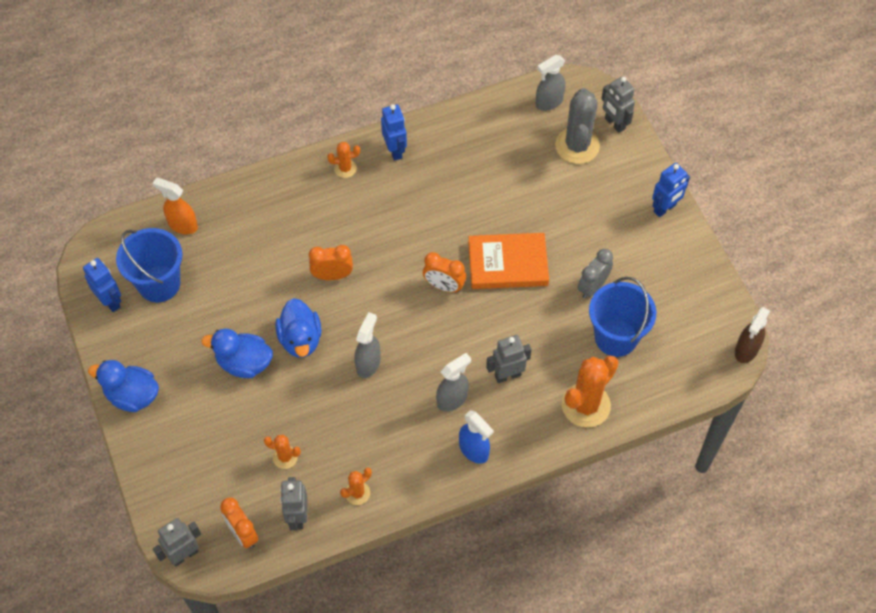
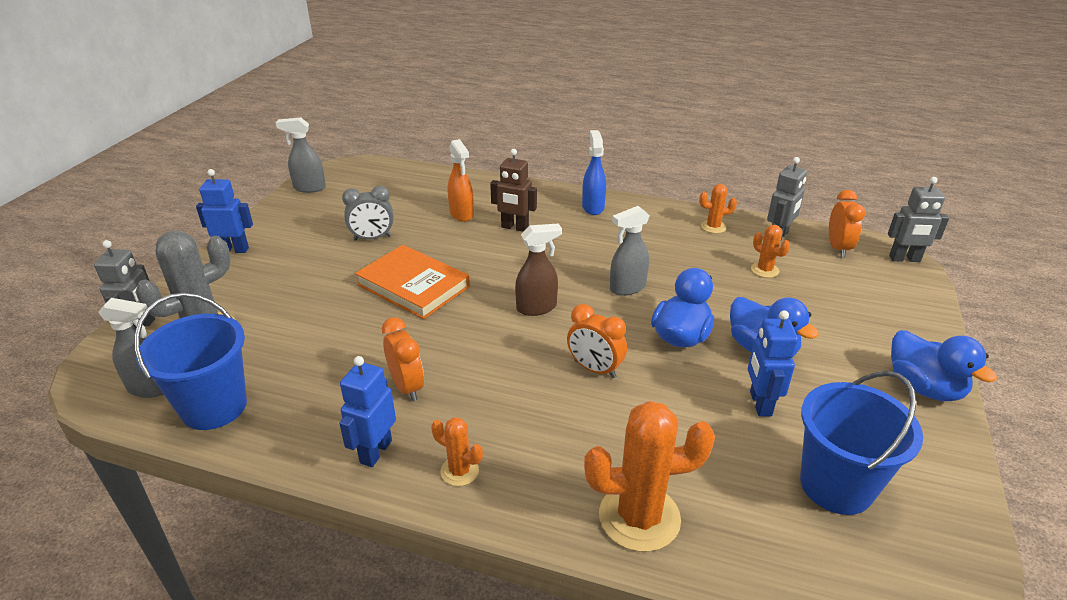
camera: 140 degrees left, 25 degrees down
blue robot [83,258,121,312] -> blue robot moved to [748,310,798,417]
orange spray bottle [152,178,198,235] -> orange spray bottle moved to [448,139,474,222]
orange clock [423,252,466,293] -> orange clock moved to [382,317,424,401]
grey spray bottle [436,353,471,412] -> grey spray bottle moved to [276,117,326,193]
grey robot [486,335,532,383] -> brown robot [490,149,537,232]
orange cactus [562,355,619,428] -> orange cactus moved to [584,401,715,552]
blue bucket [589,277,656,357] -> blue bucket moved to [134,293,247,430]
brown spray bottle [735,307,770,363] -> brown spray bottle moved to [515,223,562,316]

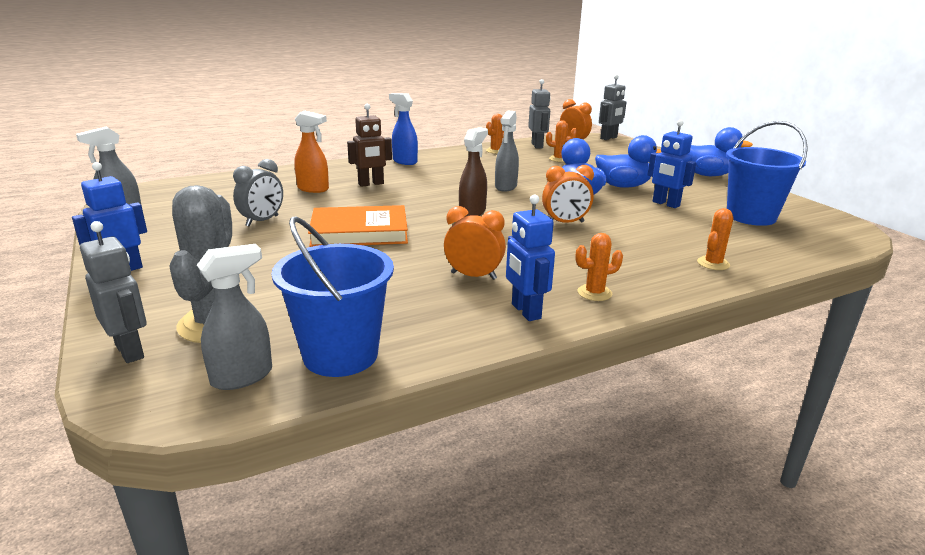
camera: 45 degrees left, 10 degrees down
orange cactus [584,401,715,552] -> orange cactus [697,208,734,270], size x0.50

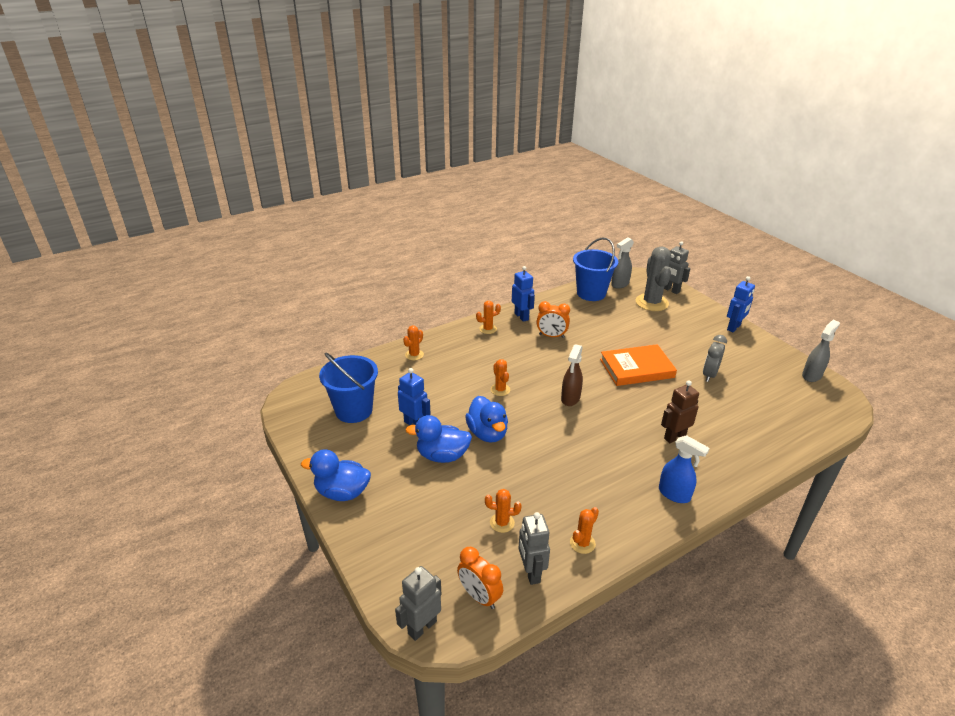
camera: 175 degrees right, 10 degrees up
orange spray bottle [294,110,329,193] -> none
grey spray bottle [495,110,519,192] -> none
orange clock [542,165,594,223] -> orange cactus [491,359,510,396]

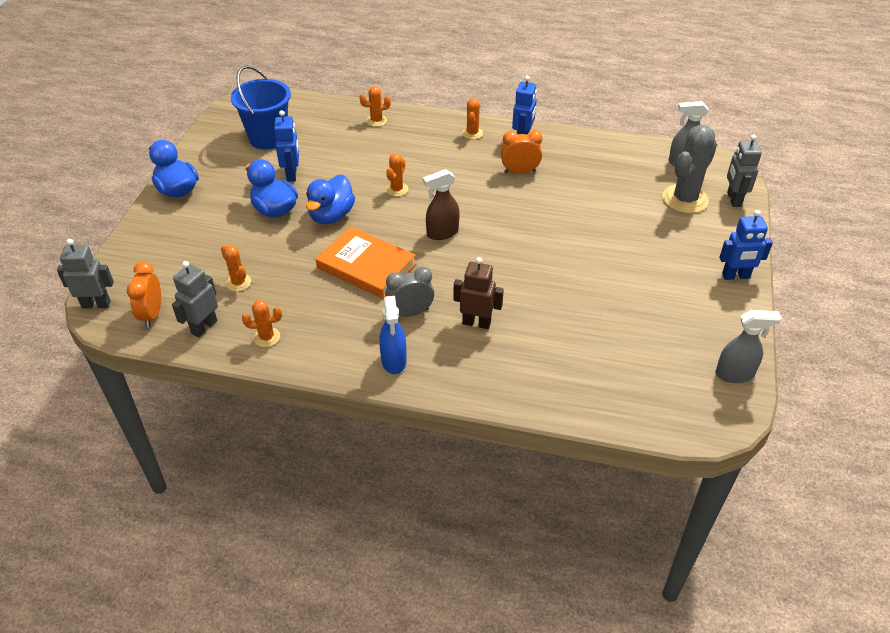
camera: 45 degrees right, 10 degrees up
orange cactus [476,301,501,334] -> orange cactus turned 75 degrees clockwise [462,98,483,139]
orange clock [536,301,570,338] -> orange clock turned 120 degrees clockwise [501,130,542,174]
blue bucket [573,238,618,301] -> none
orange book [600,344,677,386] -> orange book moved to [316,226,416,298]
grey clock [703,335,727,382] -> grey clock moved to [385,267,434,317]

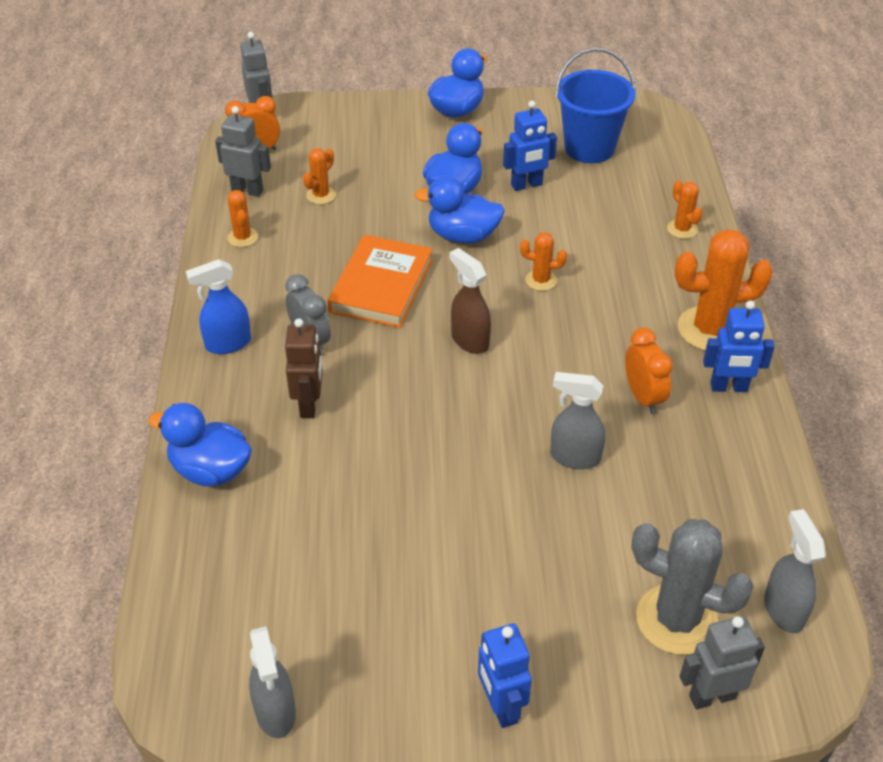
camera: 75 degrees right, 0 degrees up
orange cactus [462,98,483,139] -> orange cactus [675,229,773,351], size x1.99
none -> blue duck [148,403,252,487]
none -> grey spray bottle [550,372,605,469]

